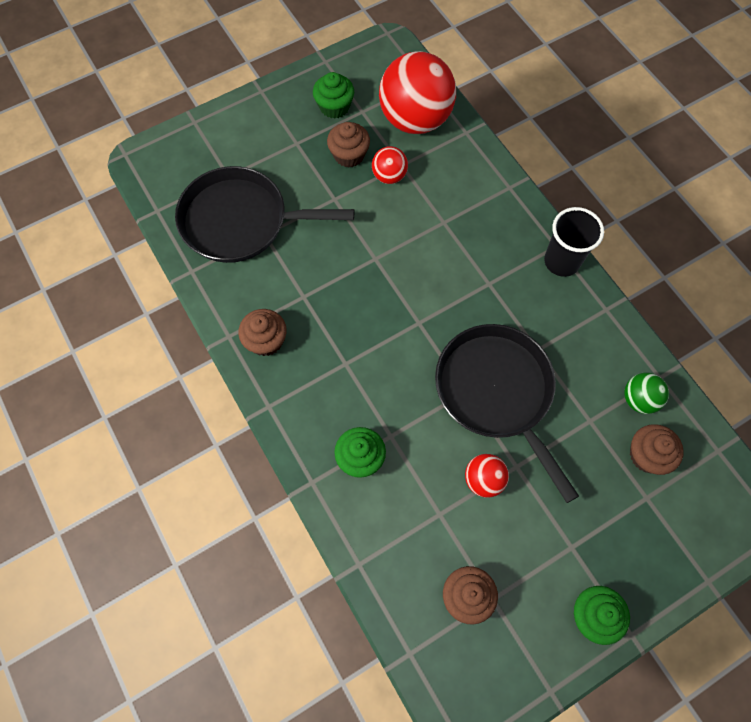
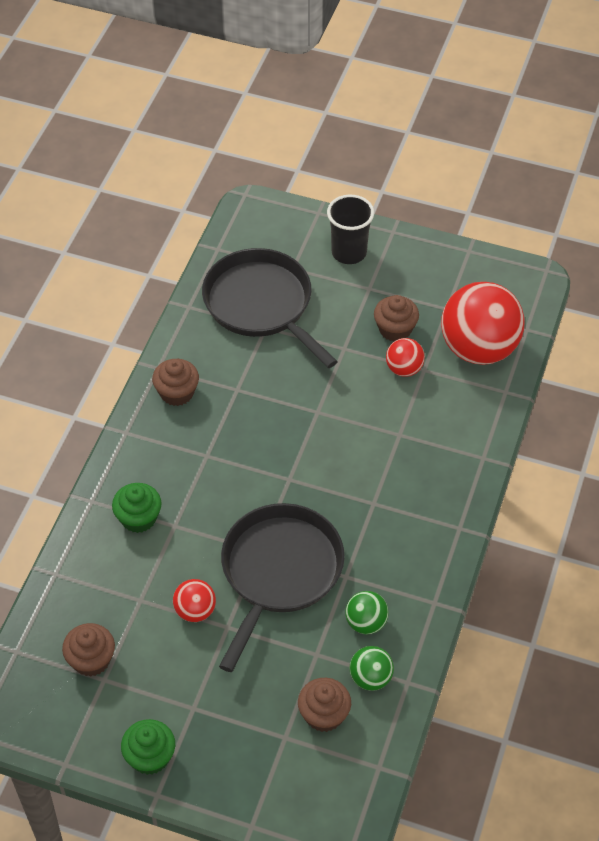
camera: 50 degrees right, 15 degrees down
green cupcake [313,72,354,119] -> none
black cup [544,207,604,277] -> black cup moved to [327,195,374,264]
none -> green ball [345,591,389,634]

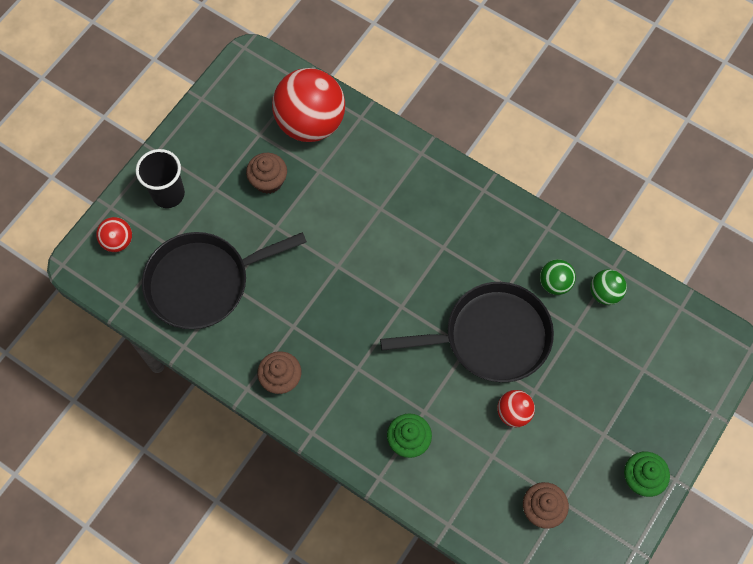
camera: 75 degrees left, 15 degrees up
black pan [219,503,345,672] -> black pan turned 135 degrees clockwise [380,282,554,382]
brown cupcake [298,678,351,732] -> none
red ball [386,338,425,377] -> red ball moved to [96,217,132,252]

